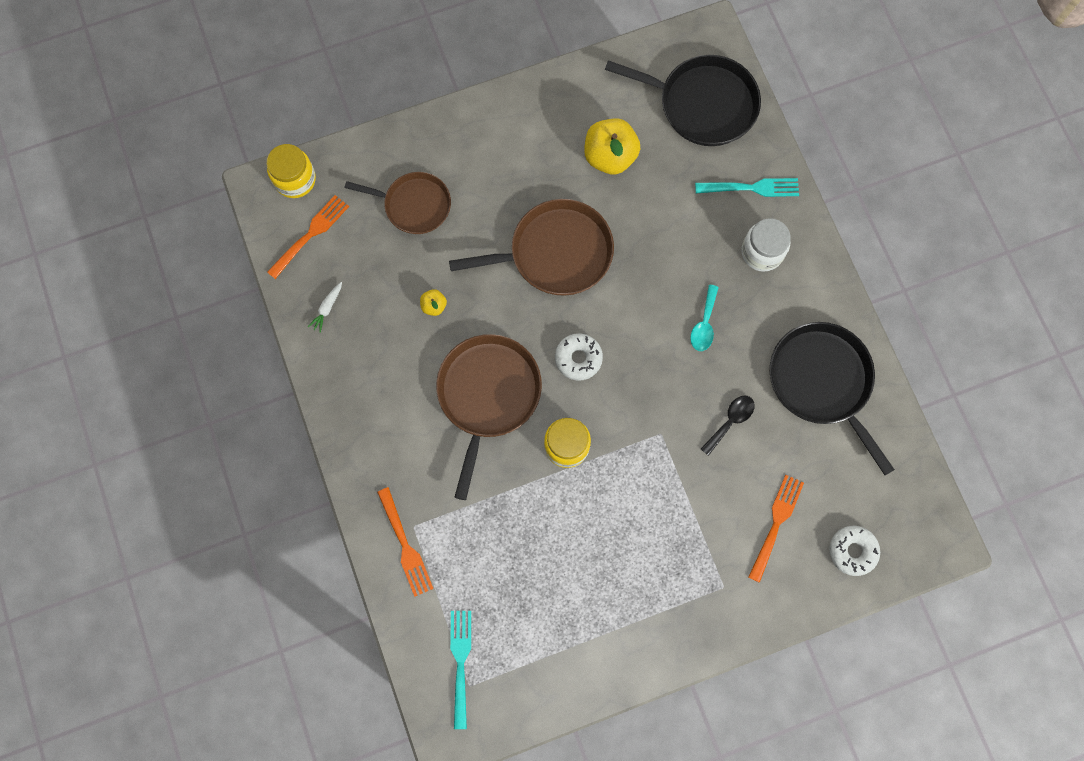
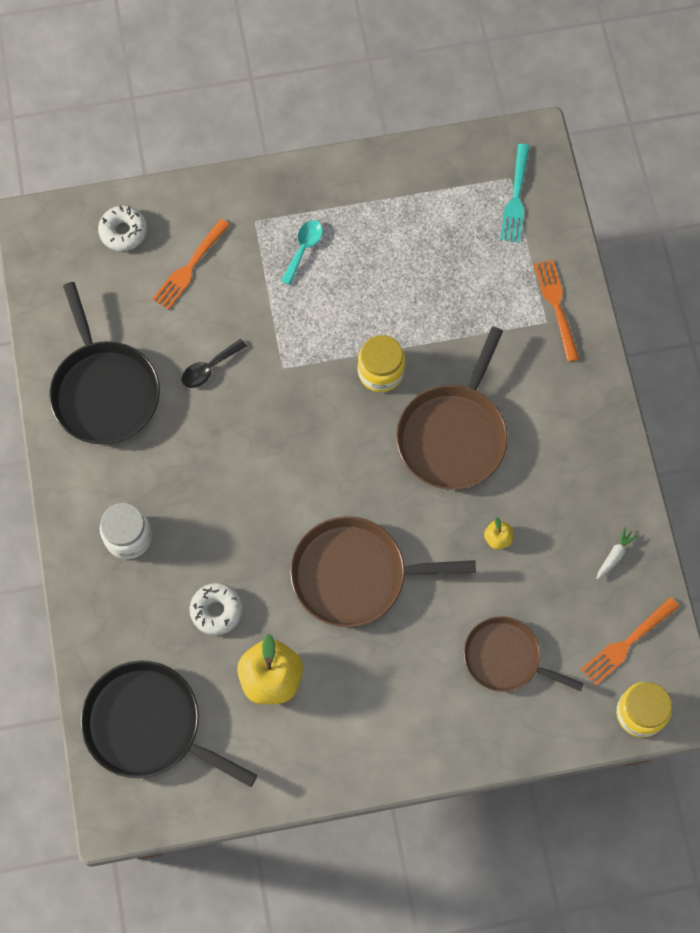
camera: 170 degrees left, 5 degrees down
white donut [555,333,603,381] -> white donut moved to [190,583,243,635]
turquoise spoon [690,285,719,351] -> turquoise spoon moved to [281,220,323,285]
turquoise fork [695,178,799,197] -> none

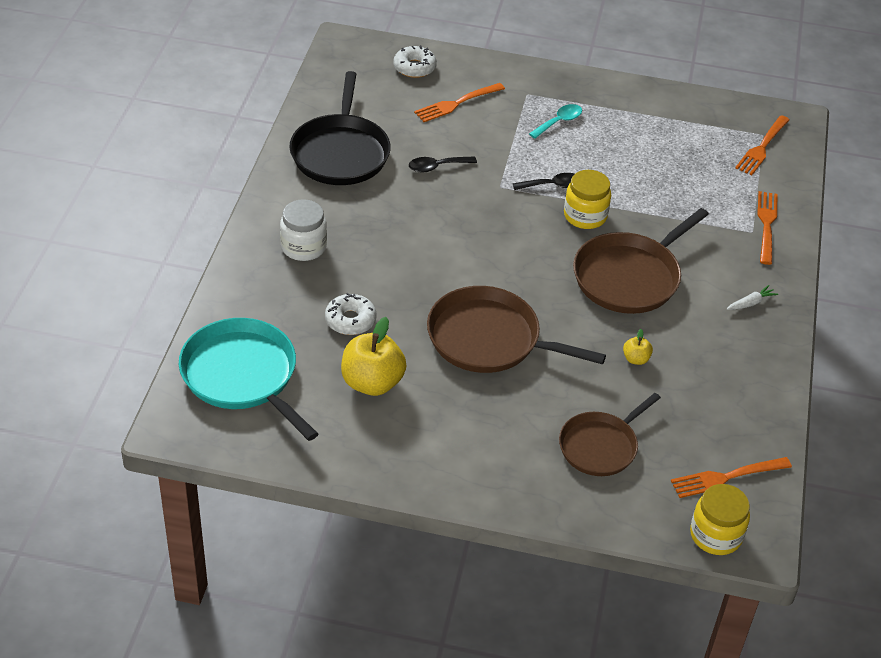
camera: 20 degrees right, 25 degrees down
black pan [81,660,257,787] -> turquoise pan [179,318,318,441]
brown pan [464,616,584,692] -> brown pan turned 90 degrees counterclockwise [559,393,661,476]
turquoise fork [500,144,530,243] -> orange fork [735,116,789,175]
white carrot [596,527,638,580] -> white carrot moved to [726,285,778,310]
none -> black spoon [513,173,575,190]

